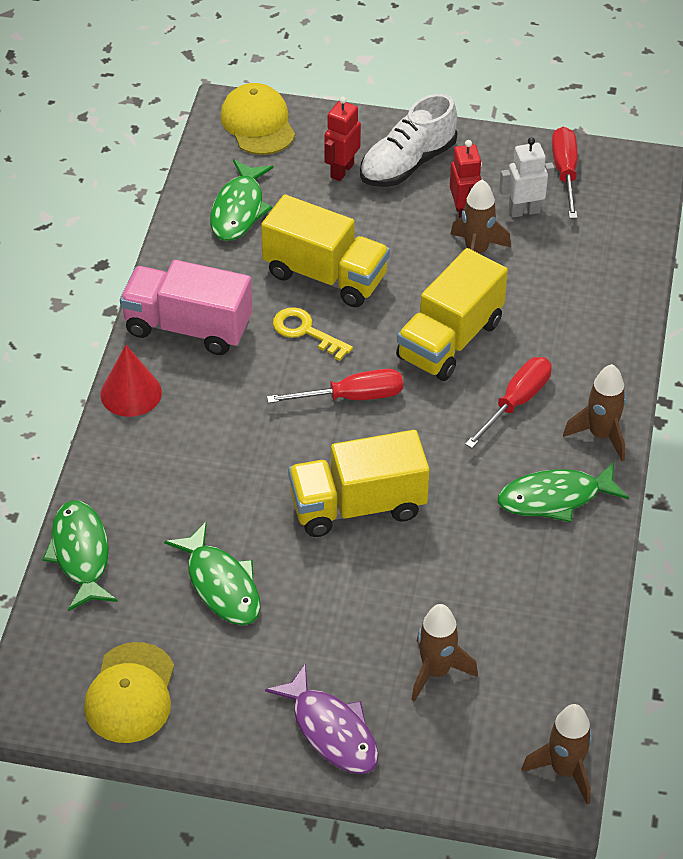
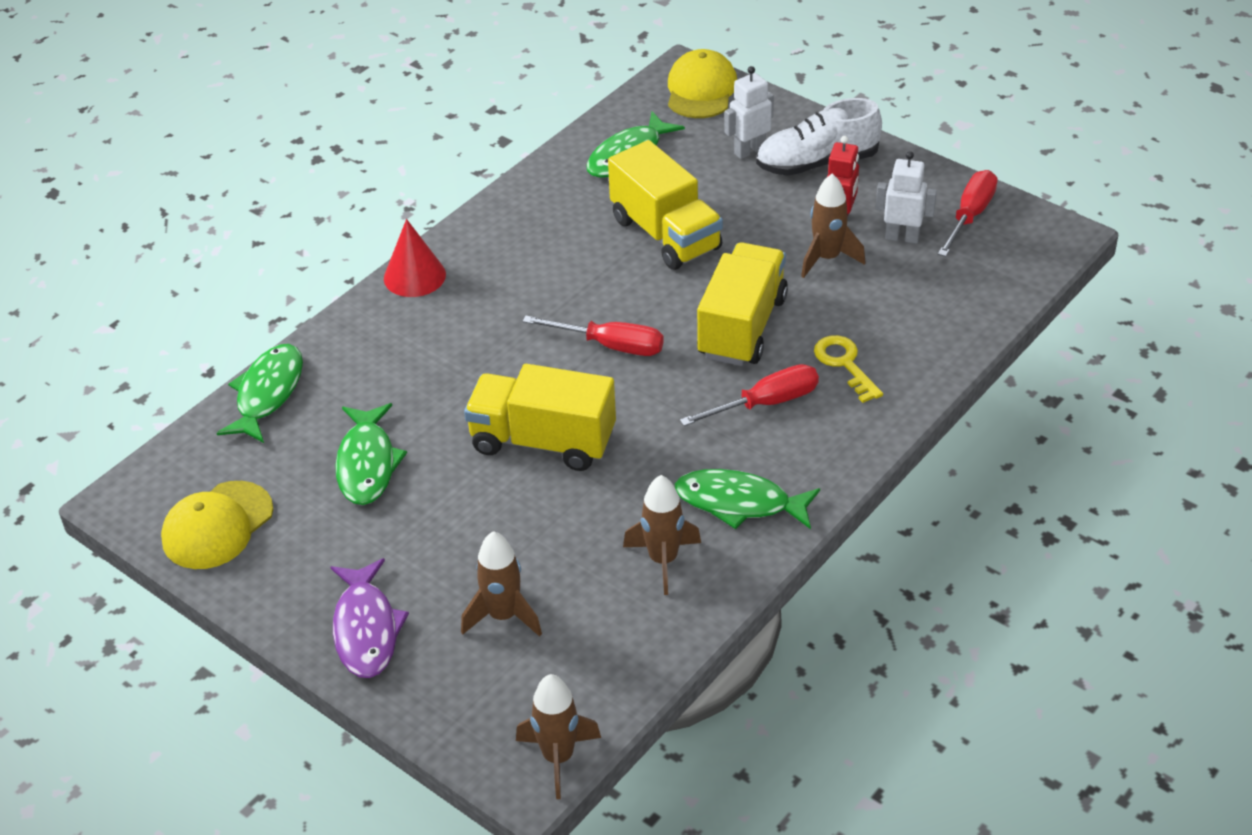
camera: 30 degrees right, 5 degrees down
pink truck [120,260,252,355] -> none
yellow key [273,307,353,361] -> yellow key moved to [814,335,883,403]
red robot [325,97,361,181] -> white robot [724,66,774,159]
yellow truck [396,248,508,381] -> yellow truck turned 135 degrees clockwise [697,242,788,366]
brown rocket [563,364,626,461] -> brown rocket moved to [623,475,701,595]

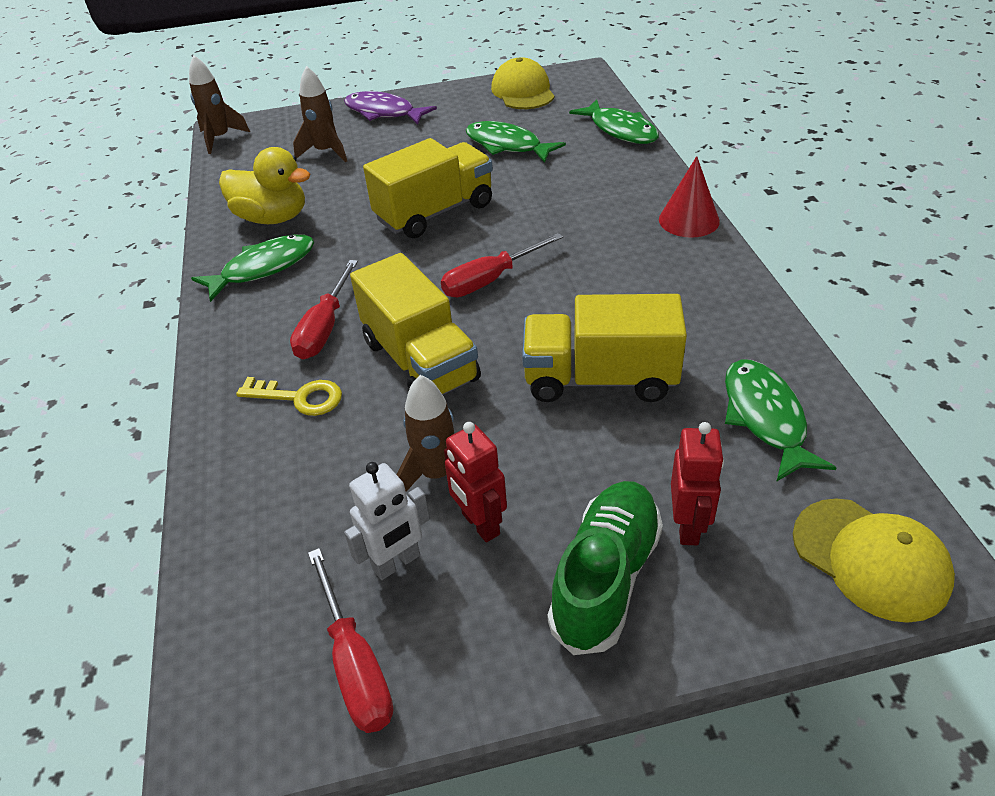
camera: 130 degrees right, 0 degrees up
brown rocket [623,475,701,595] -> yellow duck [219,147,310,224]
white robot [724,66,774,159] -> red robot [671,422,724,545]
white shoe [756,98,882,175] -> green shoe [548,481,663,655]

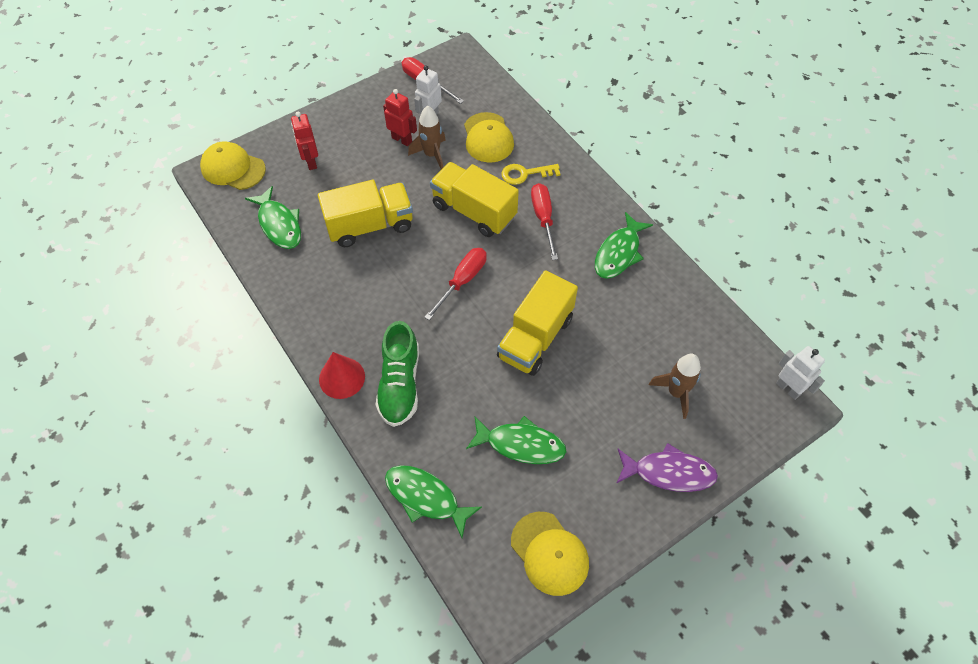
camera: 155 degrees right, 15 degrees up
brown rocket [189,55,250,154] -> white robot [776,346,825,400]
yellow duck [219,147,310,224] -> none
green shoe [548,481,663,655] -> green shoe moved to [376,321,419,427]
none -> yellow cap [464,112,514,163]

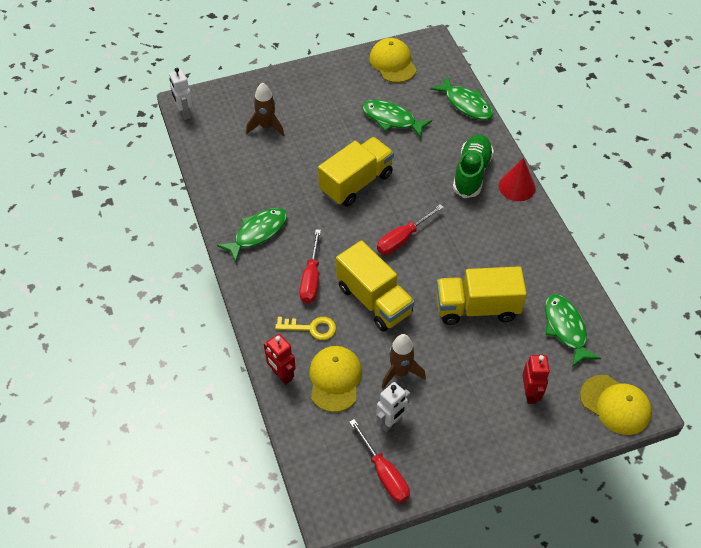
camera: 165 degrees left, 5 degrees down
red robot [383,89,417,146] -> red robot moved to [264,334,296,384]
purple fish [616,443,718,492] -> none

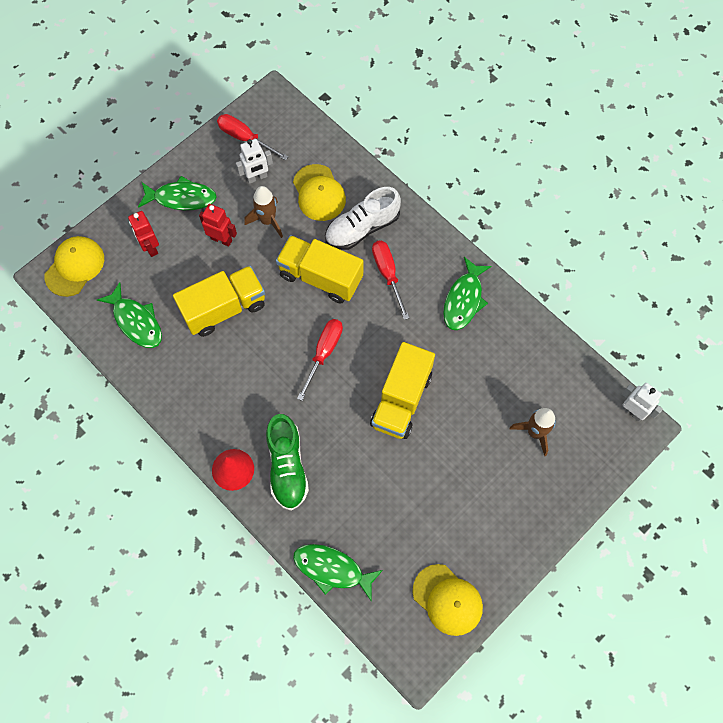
camera: 155 degrees right, 15 degrees up
red robot [264,334,296,384] -> red robot moved to [199,204,237,247]
yellow key [275,317,336,340] -> white shoe [325,187,401,250]
green fish [362,100,432,138] -> green fish moved to [138,176,217,210]
white robot [376,382,410,432] -> white robot turned 135 degrees counterclockwise [236,139,273,184]
yellow cap [580,375,652,435] -> yellow cap turned 105 degrees clockwise [45,236,104,297]

